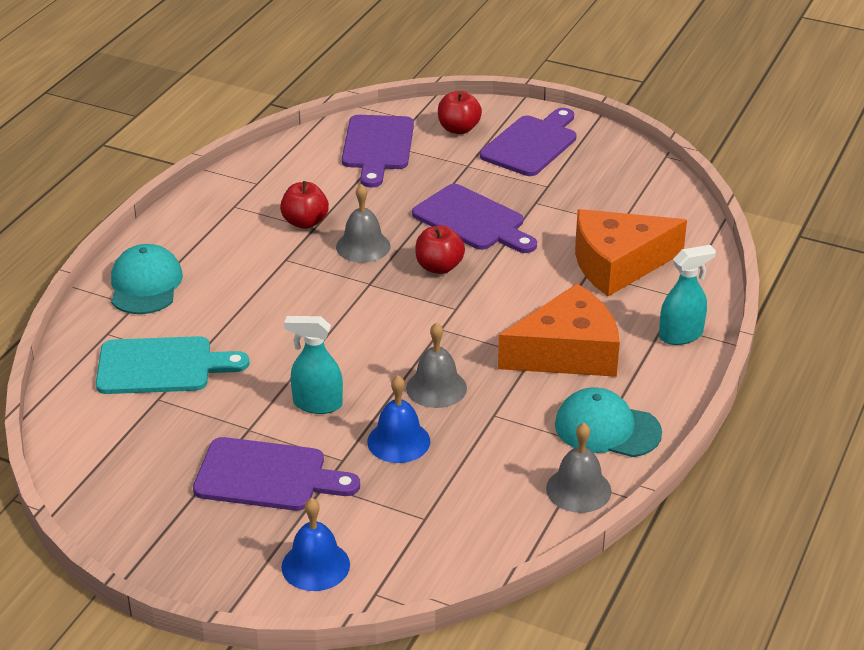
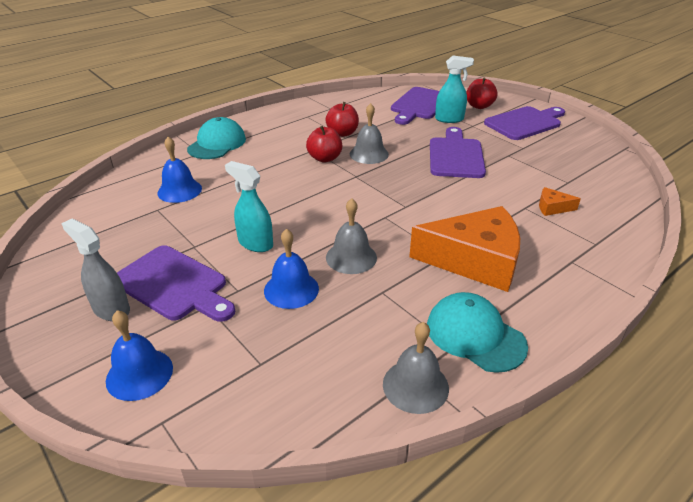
camera: 25 degrees right, 0 degrees up
turquoise cutting board [96,336,250,394] -> blue bell [157,137,202,203]
purple cutting board [412,184,537,253] -> purple cutting board turned 150 degrees counterclockwise [430,127,486,178]
red apple [415,225,465,274] -> red apple moved to [306,126,342,163]
orange cheese [575,209,687,296] -> orange cheese [539,187,581,216], size x0.41
turquoise spray bottle [659,245,716,345] -> turquoise spray bottle moved to [435,56,474,123]
none -> grey spray bottle [61,219,130,321]

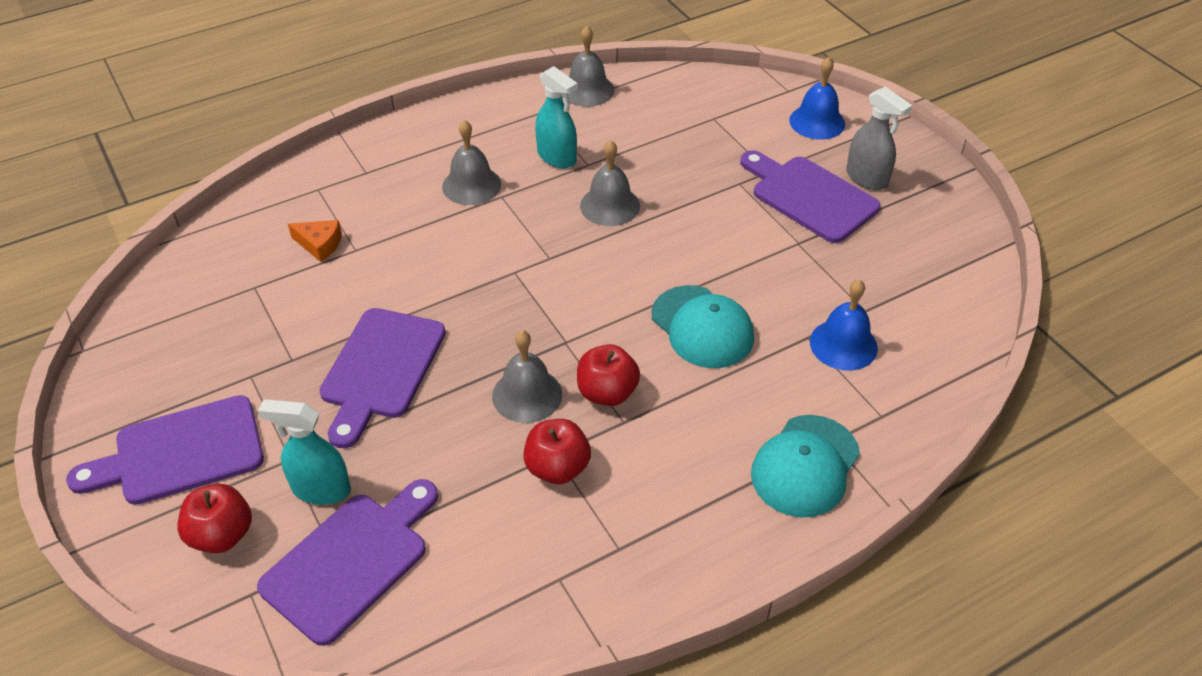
camera: 170 degrees left, 10 degrees up
turquoise spray bottle [225,161,273,252] -> turquoise spray bottle moved to [535,66,578,168]
blue bell [264,228,319,309] -> none
orange cheese [409,206,520,292] -> grey bell [442,120,501,205]
turquoise cap [427,292,528,373] -> turquoise cap moved to [652,285,754,368]

